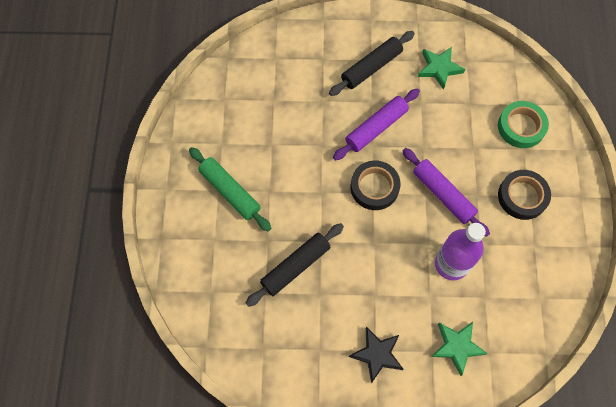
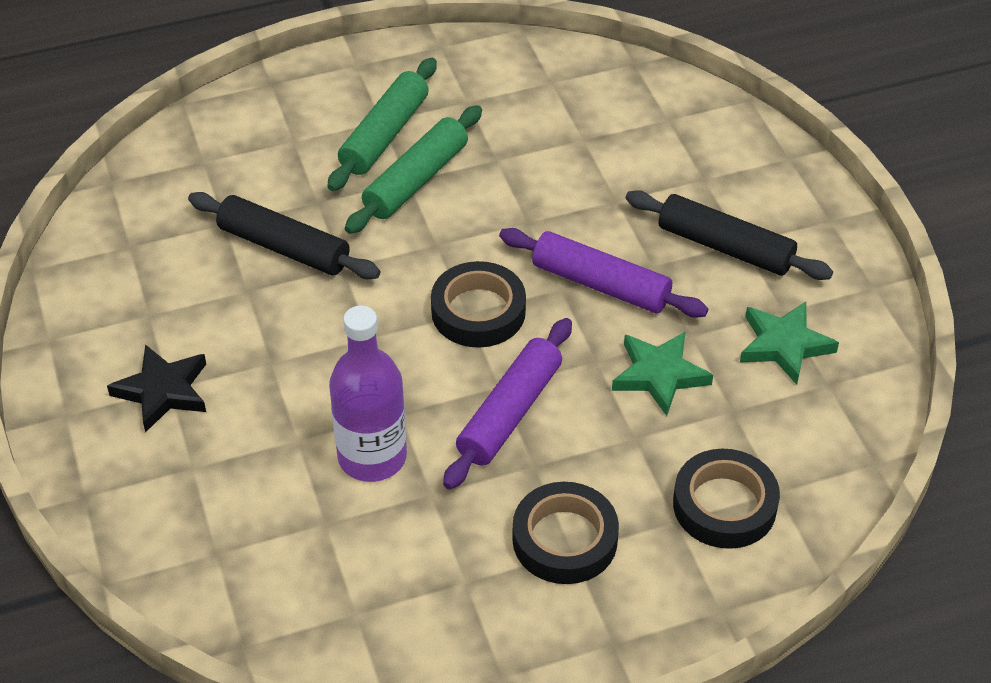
camera: 70 degrees right, 20 degrees down
green star [431,322,488,376] -> green star moved to [612,331,713,416]
green tape [498,101,549,148] -> black tape [673,449,780,549]
none -> green rolling pin [345,105,482,234]

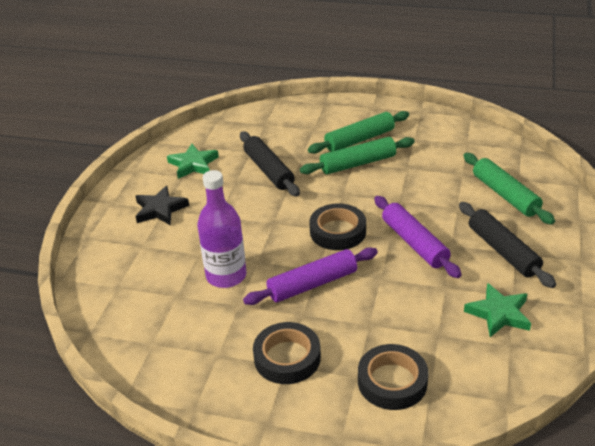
camera: 35 degrees right, 10 degrees down
green star [612,331,713,416] -> green star moved to [167,144,219,179]
none -> green rolling pin [463,153,555,225]

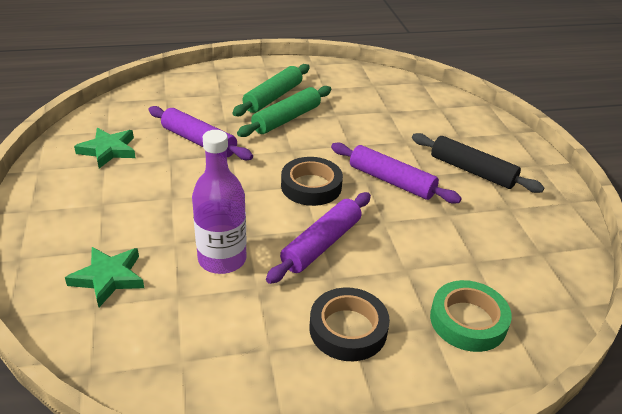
camera: 30 degrees left, 0 degrees up
black star [136,186,189,226] -> none
black rolling pin [240,132,300,196] -> purple rolling pin [148,106,253,160]
black tape [358,344,429,410] -> green tape [430,280,512,352]
green rolling pin [463,153,555,225] -> none
green star [464,283,531,337] -> green star moved to [65,247,144,307]

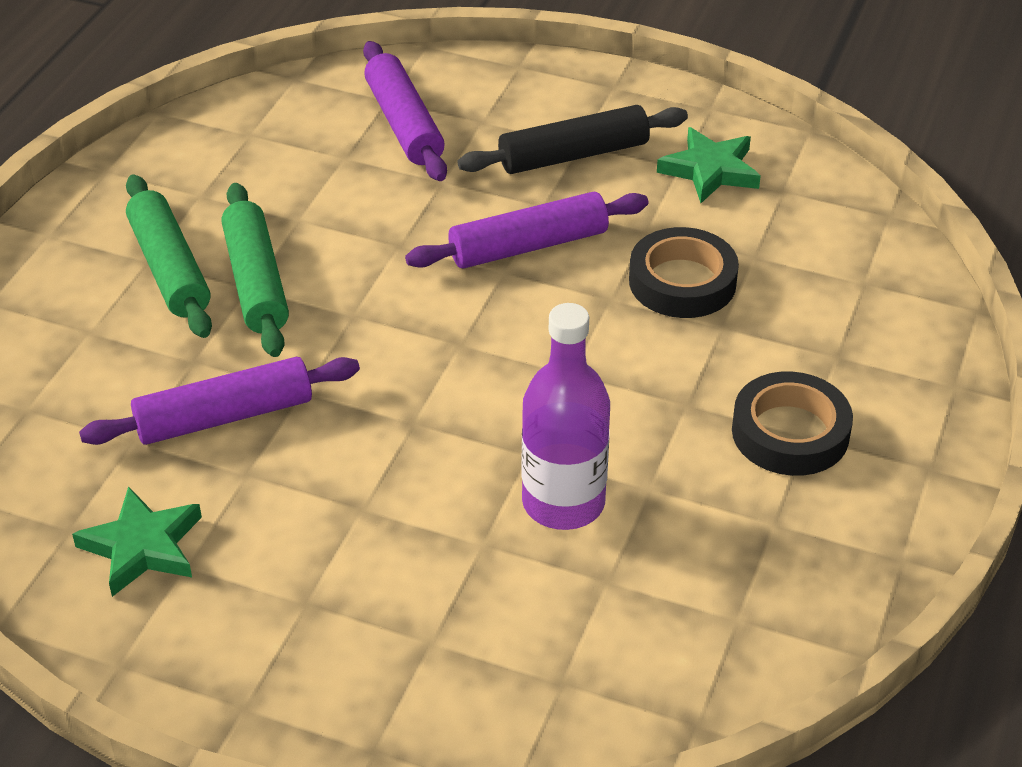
camera: 55 degrees left, 5 degrees up
green star [65,247,144,307] -> green star moved to [657,127,761,203]
purple rolling pin [266,192,371,284] -> purple rolling pin moved to [363,41,447,181]
black tape [281,157,343,206] -> black tape moved to [629,227,739,318]
green tape [430,280,512,352] -> none

